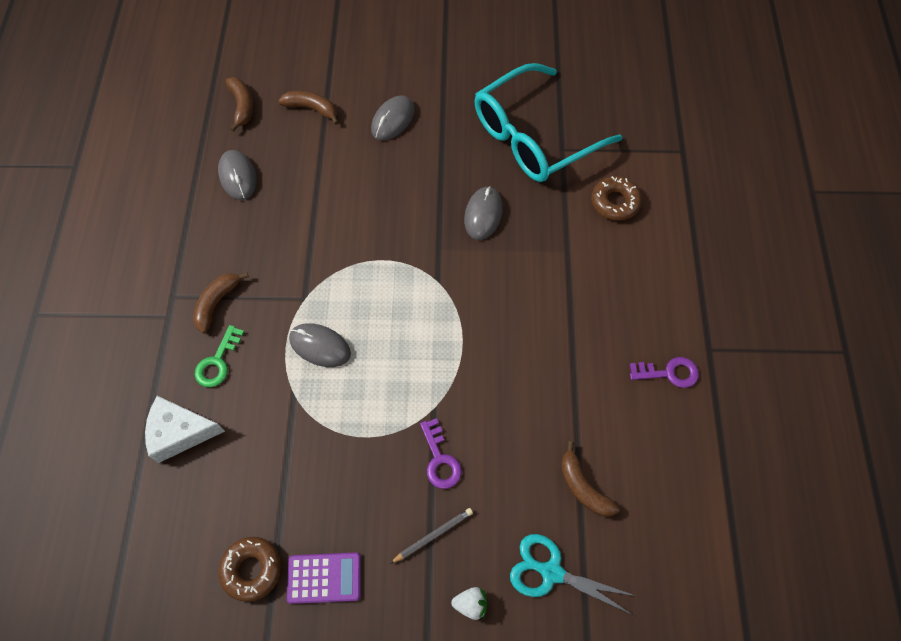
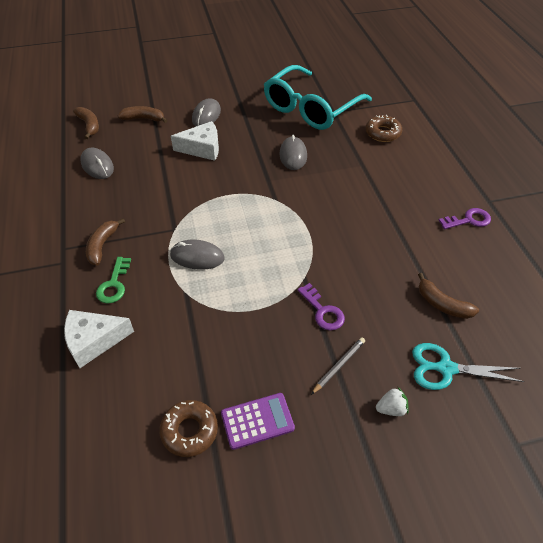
camera: 15 degrees left, 15 degrees down
none -> white cheese [171,121,219,161]

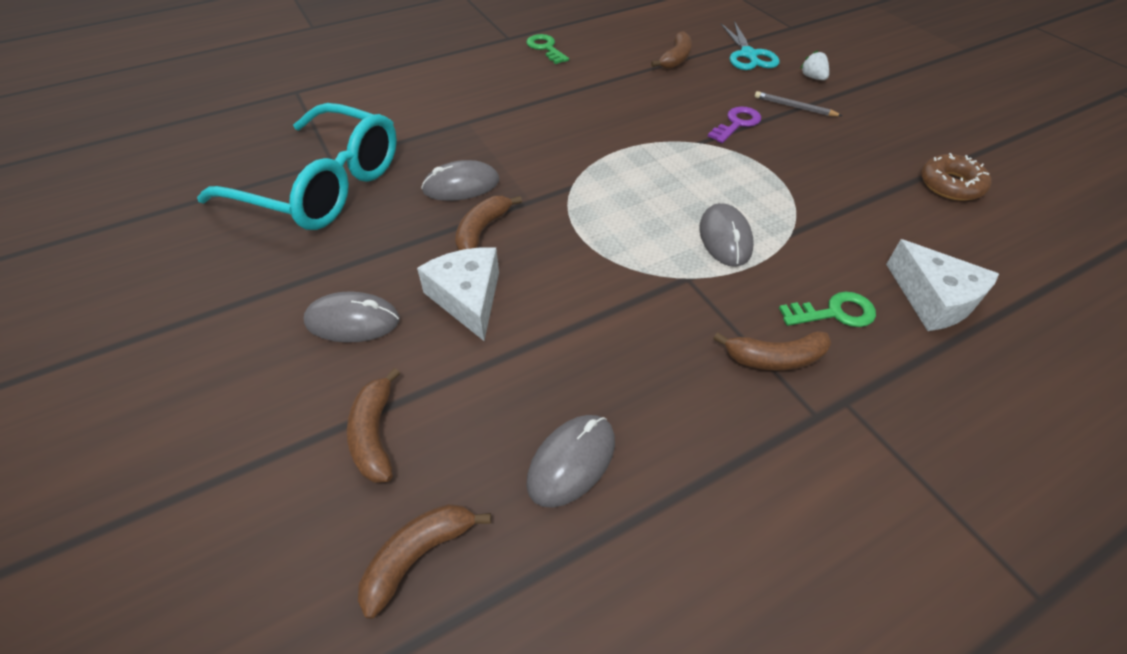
camera: 105 degrees left, 0 degrees up
purple calculator [221,393,295,450] -> none
brown donut [365,115,402,142] -> none
purple key [438,208,491,229] -> green key [526,34,569,64]
none -> brown banana [455,196,522,251]

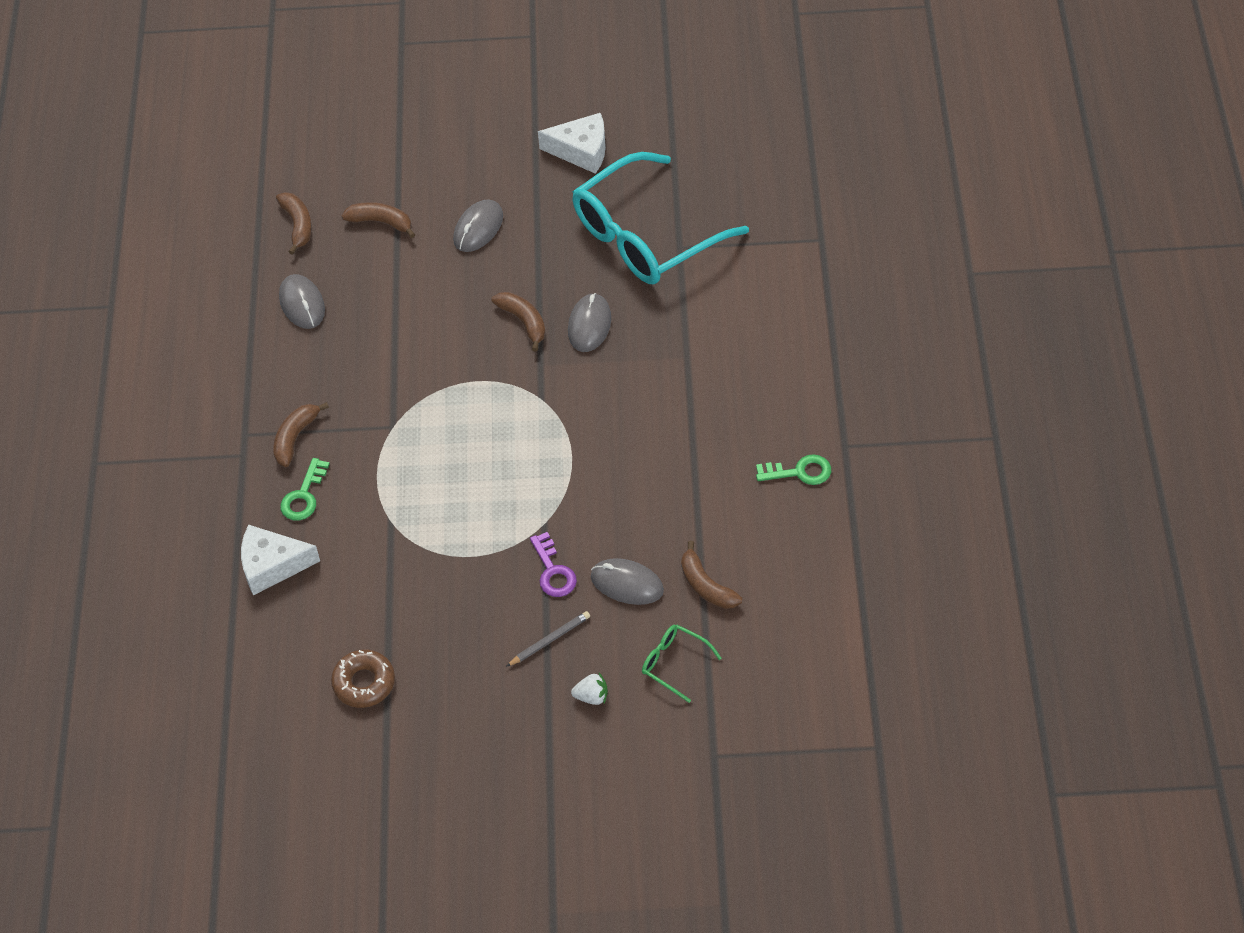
camera: 120 degrees right, 5 degrees up
white cheese [417,247,499,341] -> white cheese moved to [538,113,606,174]
grey mouse [699,203,754,267] -> grey mouse moved to [591,558,664,605]
turquoise scissors [721,21,779,70] -> green glasses [642,624,722,703]

